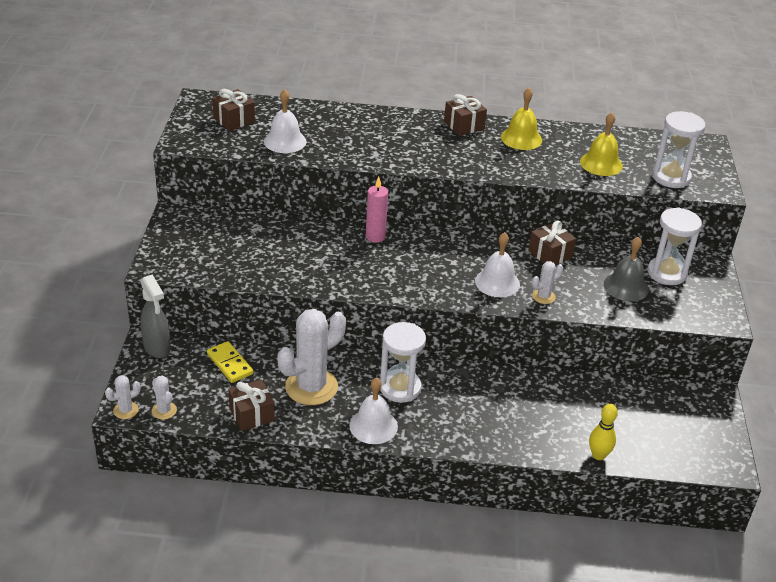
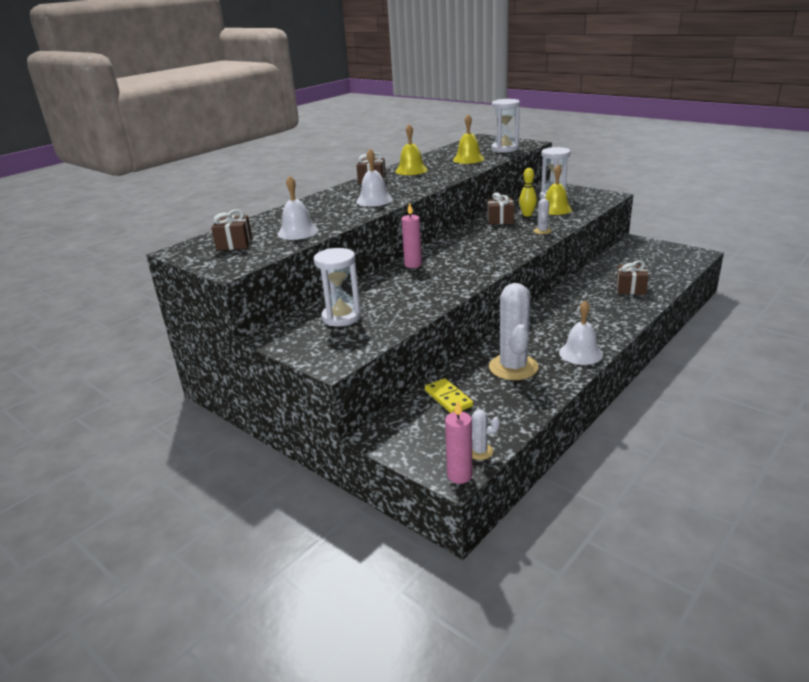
camera: 50 degrees left, 10 degrees down
white cactus [105,375,141,419] -> pink candle [445,401,473,484]
grey spray bottle [140,274,170,358] -> none
yellow domino [207,341,253,383] -> yellow domino turned 60 degrees clockwise [425,378,473,413]
brown gift [228,380,275,431] -> brown gift moved to [616,260,649,295]
white hourglass [380,322,426,403] -> white hourglass moved to [314,248,361,327]
white bell [475,232,520,297] -> white bell moved to [356,149,393,206]
yellow bowling pin [589,404,618,460] -> yellow bowling pin moved to [519,168,537,217]
grey bell [604,237,649,301] -> yellow bell [545,165,572,215]

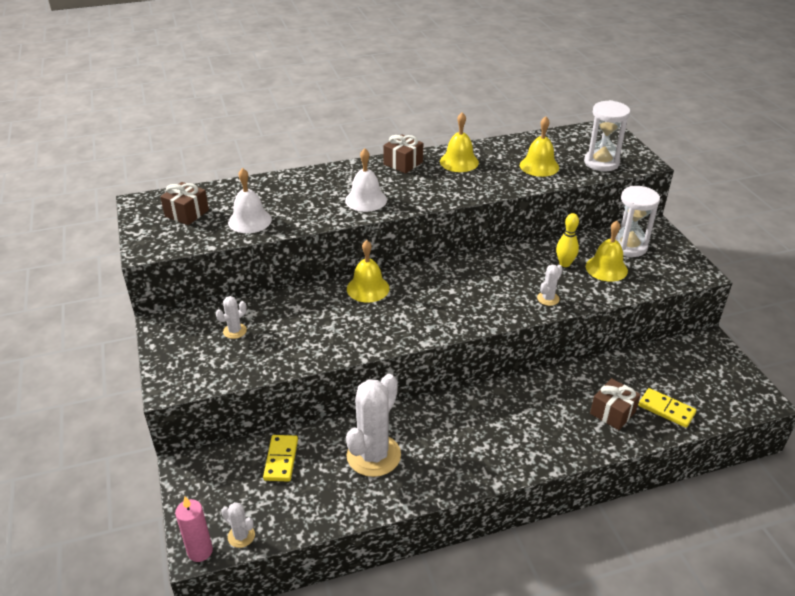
camera: 30 degrees right, 10 degrees up
white hourglass [314,248,361,327] -> white cactus [216,296,247,339]
pink candle [401,203,422,268] -> yellow bell [347,240,390,303]
brown gift [487,193,514,225] -> none
white bell [559,300,603,365] -> none
none -> yellow domino [638,388,696,428]

